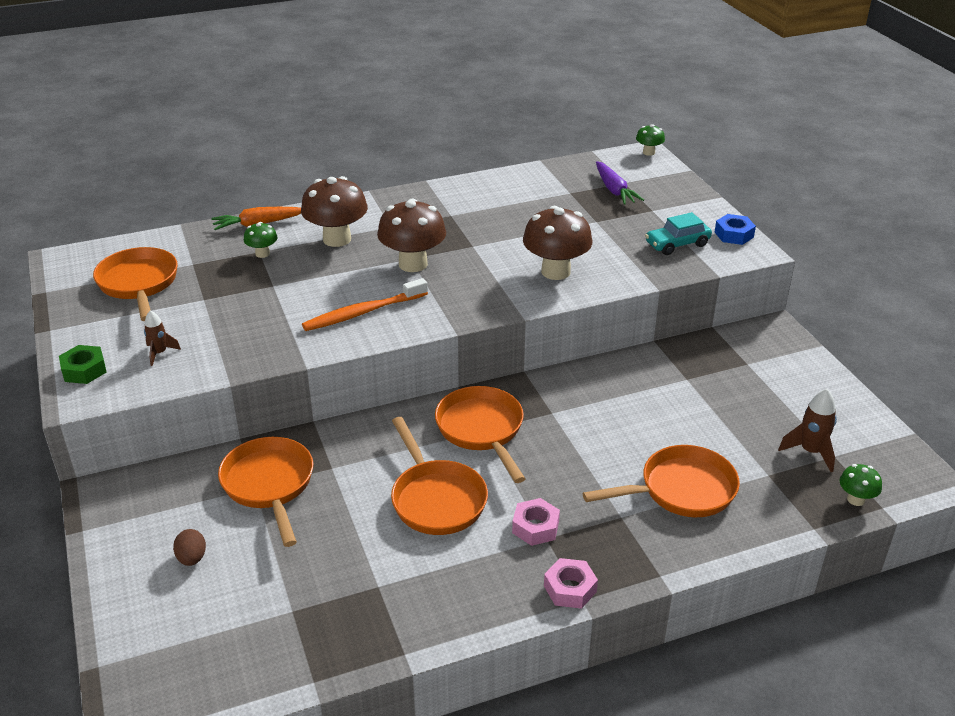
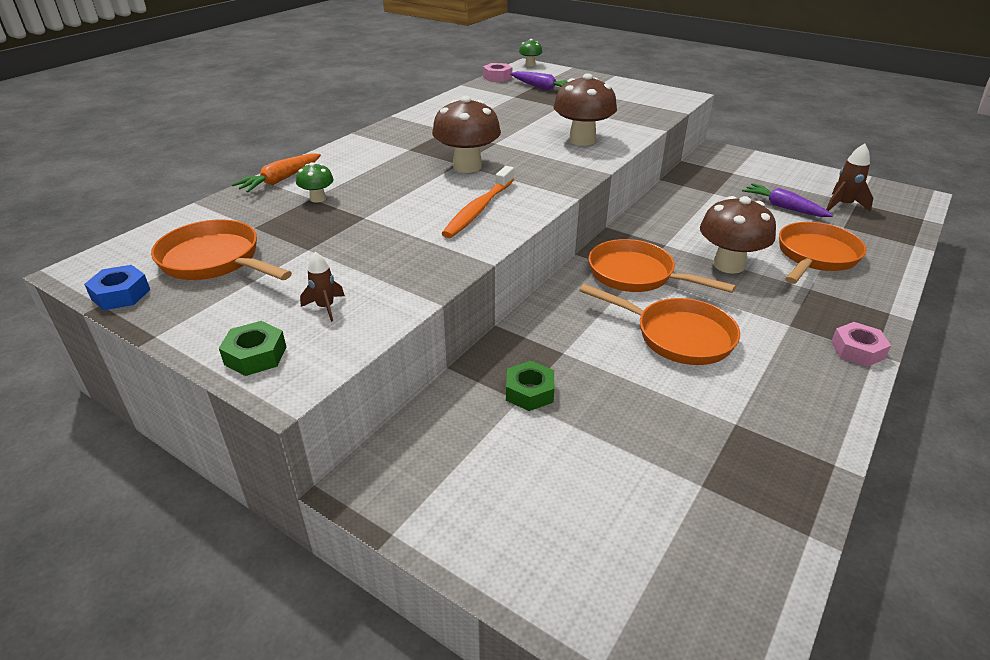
camera: 35 degrees left, 0 degrees up
brown egg [173,529,206,566] -> none
orange pan [218,437,313,547] -> green nut [506,361,554,411]
brown mushroom [301,176,368,247] -> brown mushroom moved to [700,196,776,274]
pink nut [512,498,560,546] -> pink nut moved to [483,63,512,82]
turquoise car [645,212,712,255] -> none
blue nut [715,214,756,245] -> blue nut moved to [84,265,150,310]
green mushroom [840,464,882,506] -> none
none -> purple carrot [742,183,833,217]

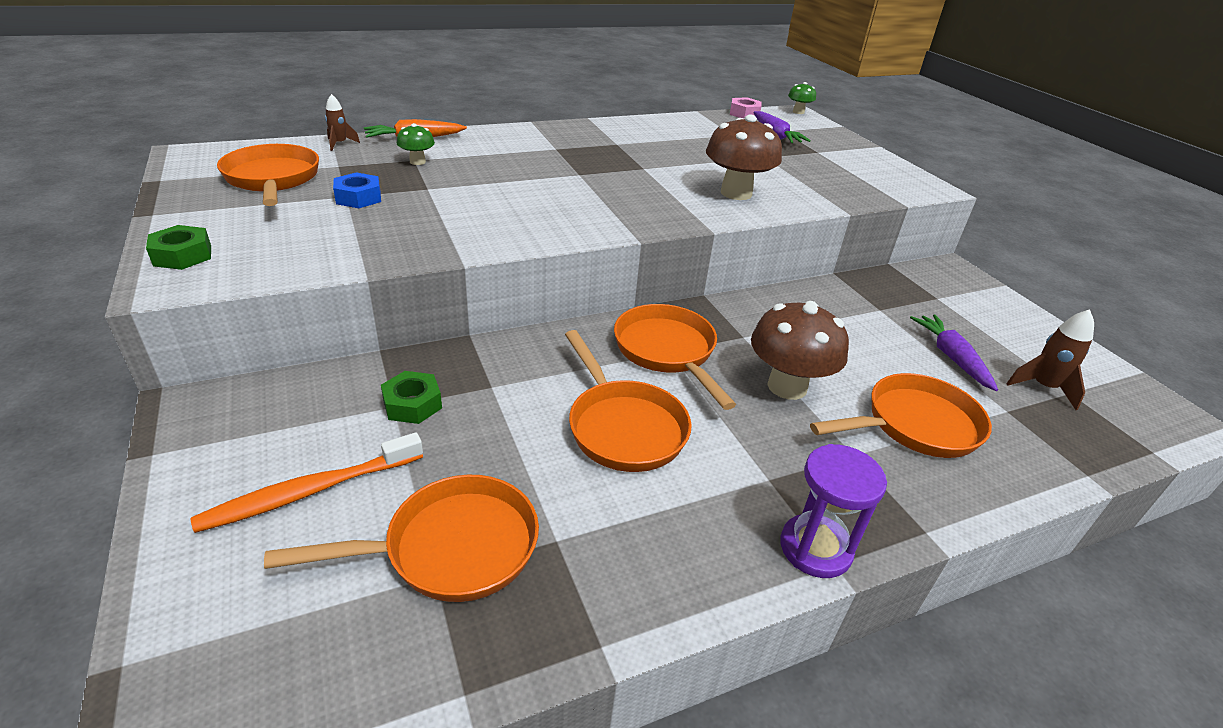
camera: 30 degrees right, 0 degrees up
blue nut [84,265,150,310] -> blue nut moved to [333,172,381,208]
brown rocket [300,252,345,322] -> brown rocket moved to [325,94,360,151]
brown mushroom [432,96,501,173] -> none
orange toothbrush [441,166,514,238] -> orange toothbrush moved to [191,432,423,533]
pink nut [831,322,891,367] -> purple hourglass [780,444,887,578]
none -> orange pan [264,475,539,602]

